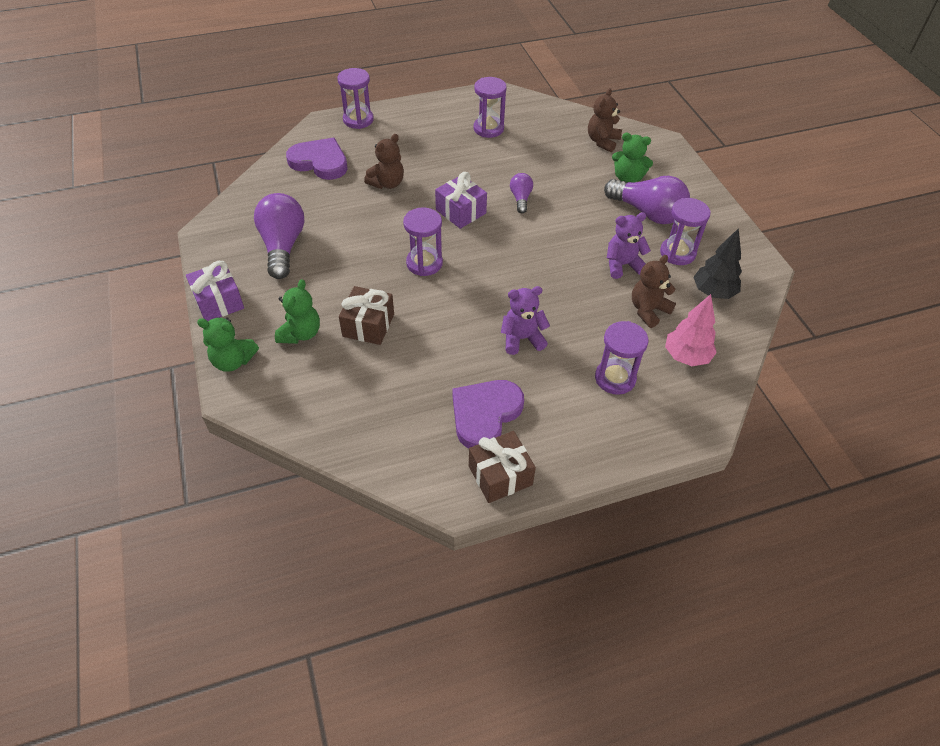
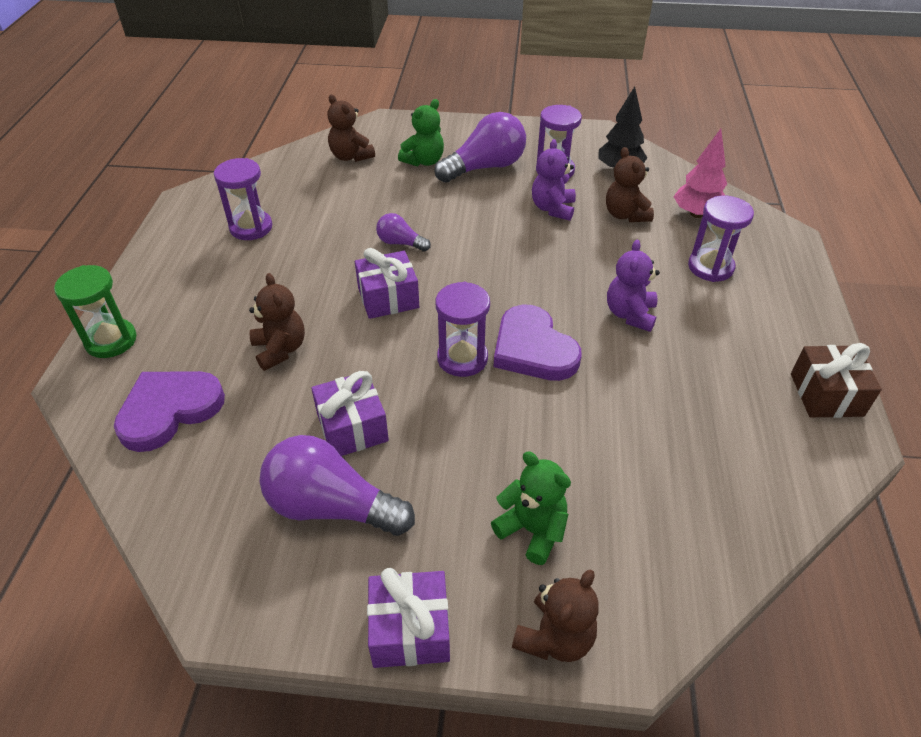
camera: 65 degrees left, 5 degrees down
green teddy bear [197,317,259,372] -> brown teddy bear [512,569,599,662]
purple hourglass [337,68,374,129] -> green hourglass [54,265,137,358]
brown gift [339,286,394,345] -> none
purple heart [452,380,524,448] -> purple heart moved to [494,305,582,381]
none -> purple gift [311,371,389,456]

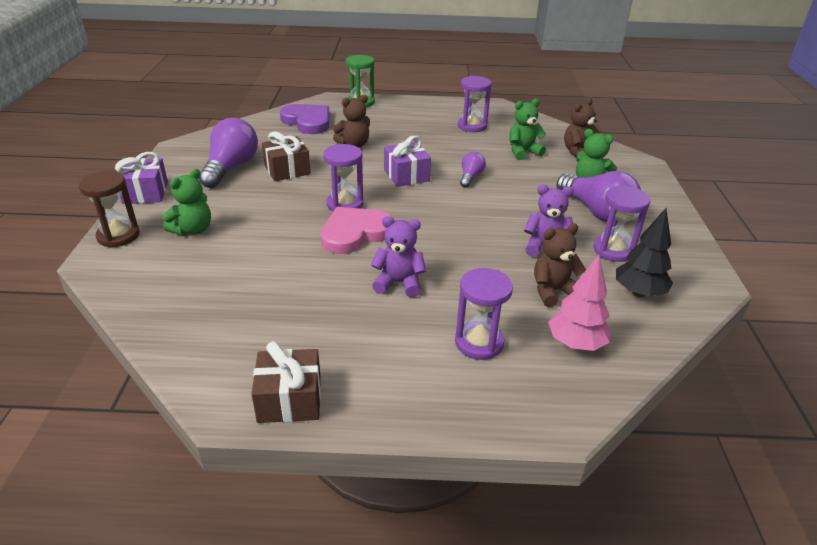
camera: 85 degrees right, 10 degrees down
purple gift [311,371,389,456] -> brown gift [262,131,311,181]
purple heart [494,305,582,381] -> pink heart [320,207,394,254]
brown teddy bear [512,569,599,662] -> brown hourglass [79,171,140,248]
none -> green teddy bear [509,98,546,160]

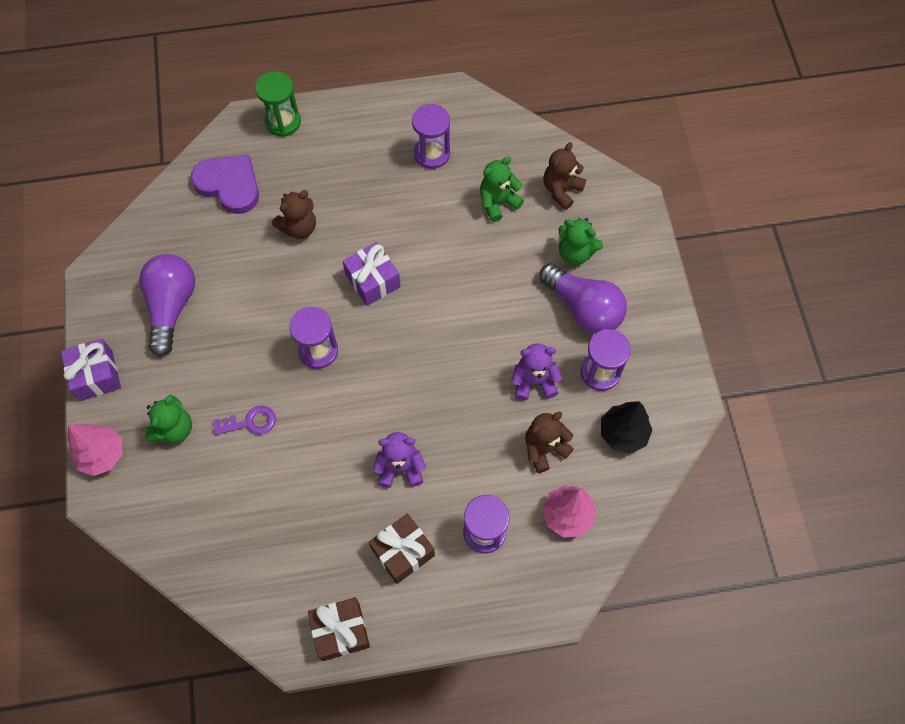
camera: 10 degrees left, 30 degrees up
brown hourglass [79,171,140,248] -> pink tree [68,424,123,476]
brown gift [262,131,311,181] -> brown gift moved to [369,513,435,584]
pink heart [320,207,394,254] -> none
purple light bulb [460,152,486,188] -> none
none -> purple key [214,406,276,435]

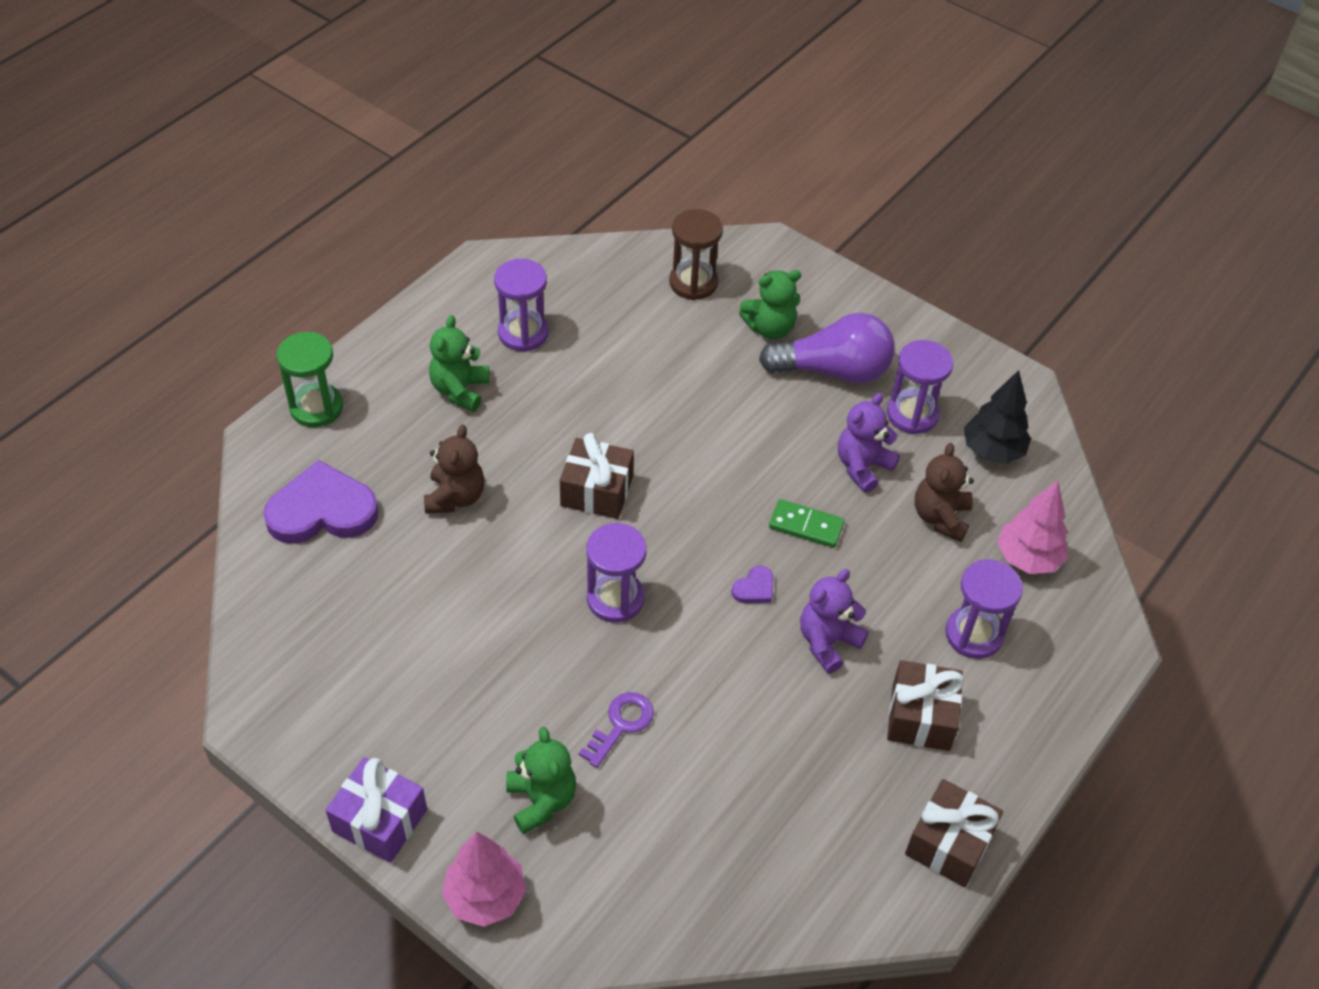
camera: 45 degrees left, 15 degrees down
purple light bulb [139,254,195,357] -> none
purple gift [343,242,401,306] -> brown gift [560,433,634,519]
green teddy bear [480,156,524,222] -> green teddy bear moved to [429,315,489,412]
brown teddy bear [543,142,586,210] -> brown hourglass [669,209,723,300]
none -> purple heart [731,565,773,603]
none -> green domino [769,499,845,548]

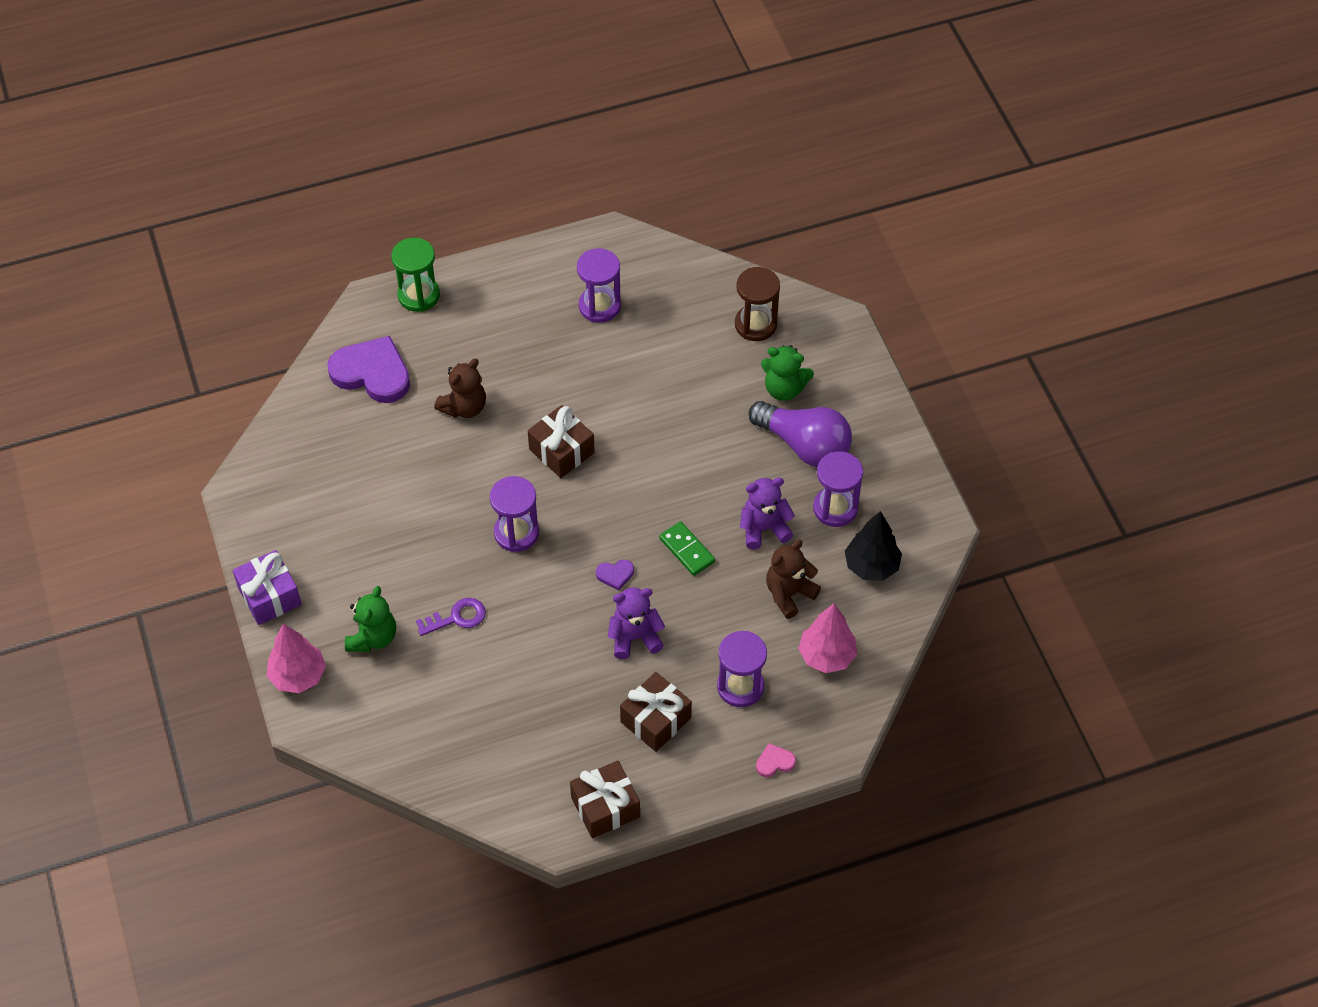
camera: 35 degrees right, 5 degrees up
green teddy bear [429,315,489,412] -> none
none -> pink heart [756,743,796,777]

